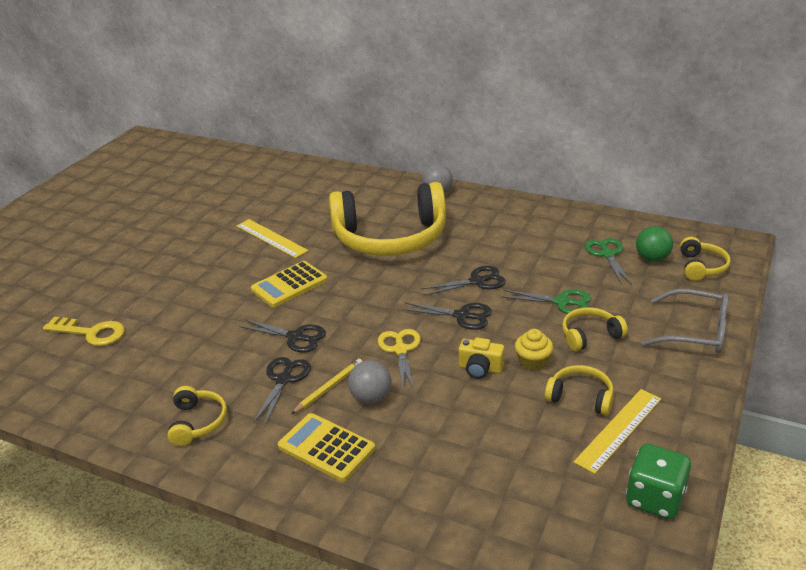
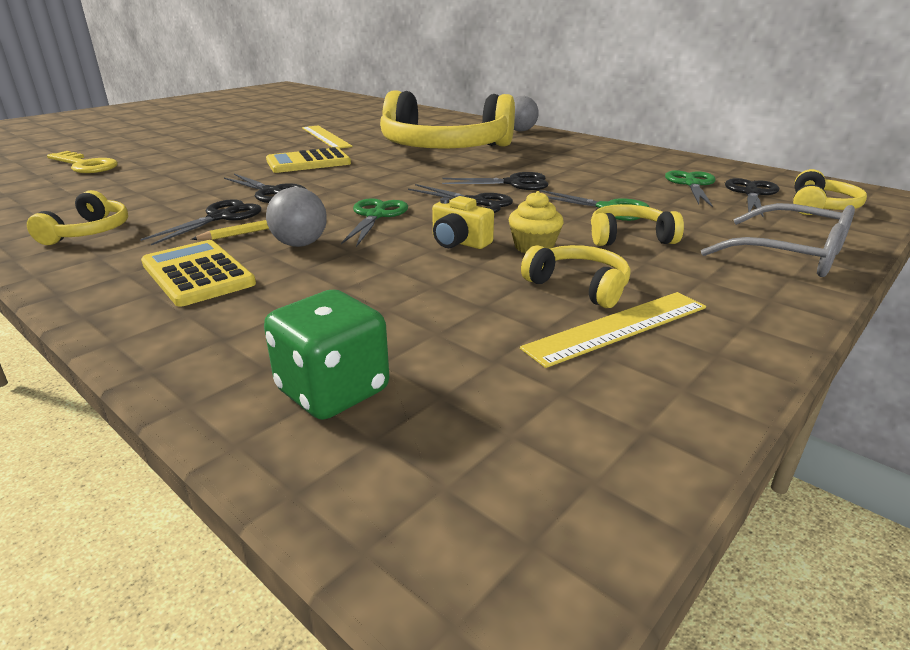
camera: 15 degrees right, 5 degrees down
yellow scissors [378,329,421,390] -> green scissors [341,198,408,247]
green dice [626,443,691,519] -> green dice moved to [264,290,389,420]
green ball [636,226,673,262] -> black scissors [725,178,779,217]

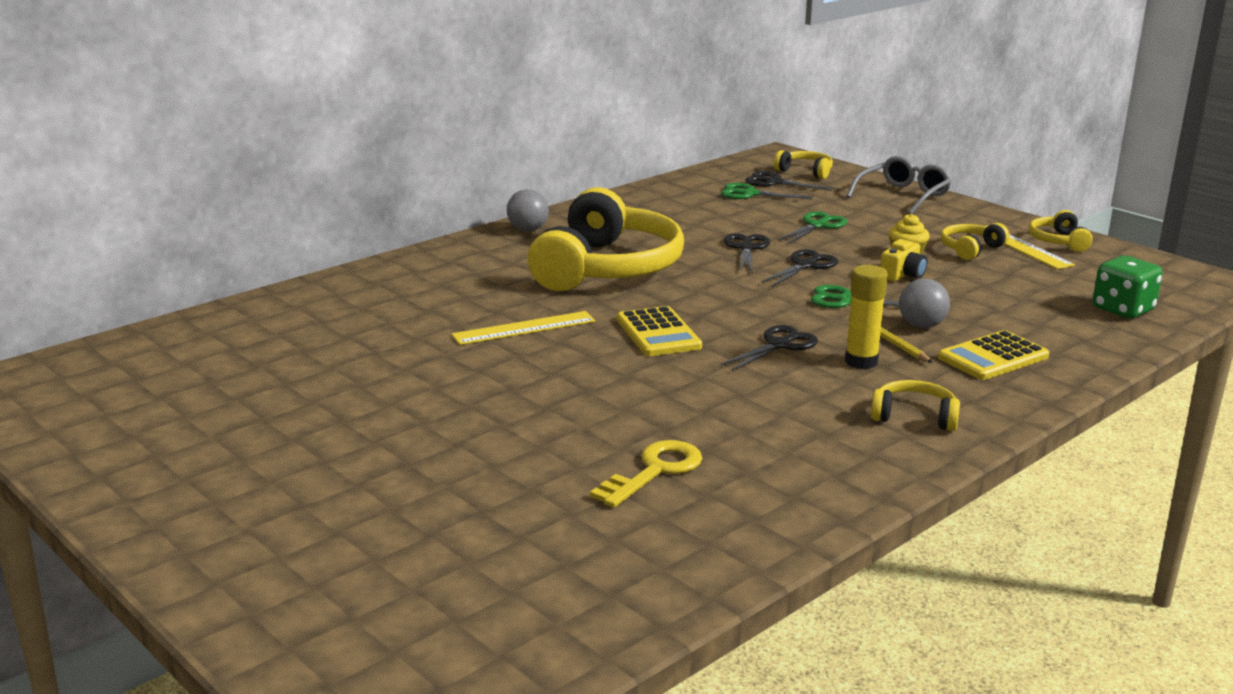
camera: 85 degrees left, 5 degrees down
black scissors [140,199,261,245] -> yellow glue stick [845,265,888,369]
yellow headphones [591,204,684,246] -> yellow headphones moved to [1029,210,1093,252]

